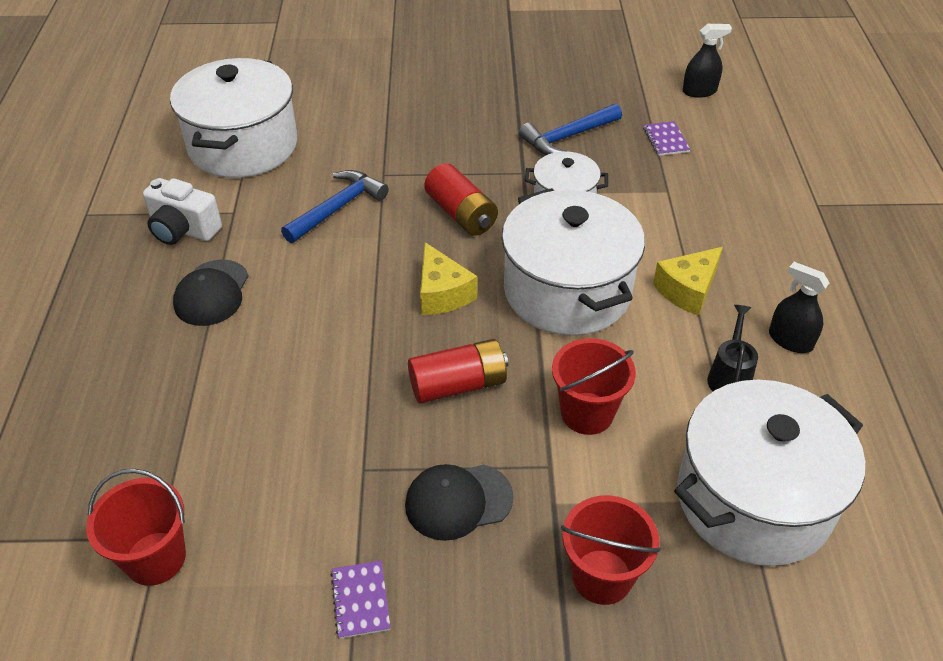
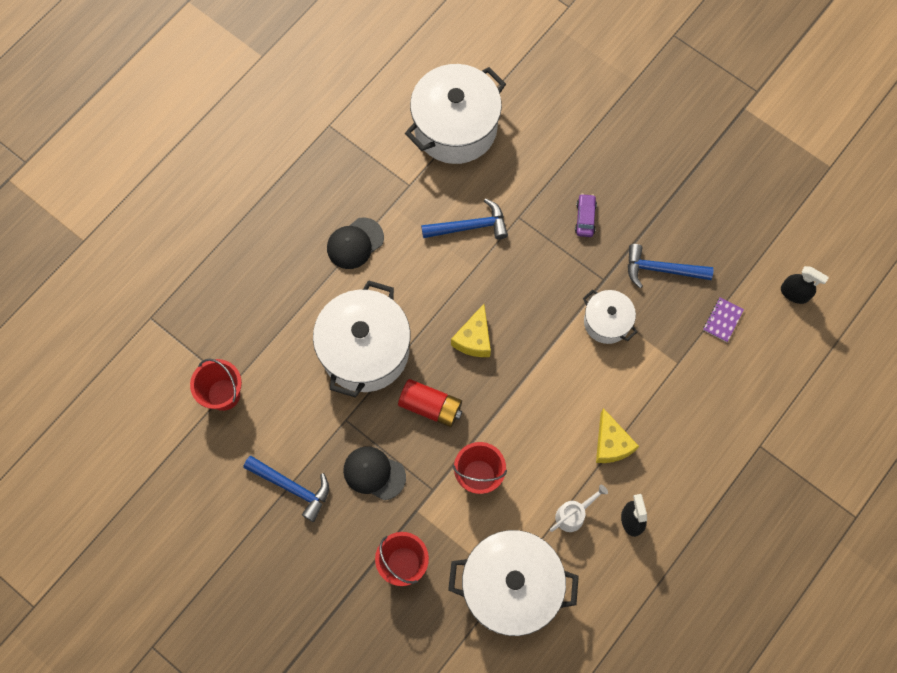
camera: 40 degrees right, 25 degrees up
white camera [143,178,222,245] -> none
purple notebook [331,561,391,639] -> blue hammer [243,456,329,522]
red battery [424,163,498,236] -> none
white pot [502,188,645,336] -> white pot moved to [313,280,411,398]
yellow cheese [653,247,723,316] -> yellow cheese turned 105 degrees counterclockwise [596,408,639,463]
black watering can [707,305,758,391] -> white watering can [550,485,608,532]
none -> purple car [575,194,597,237]

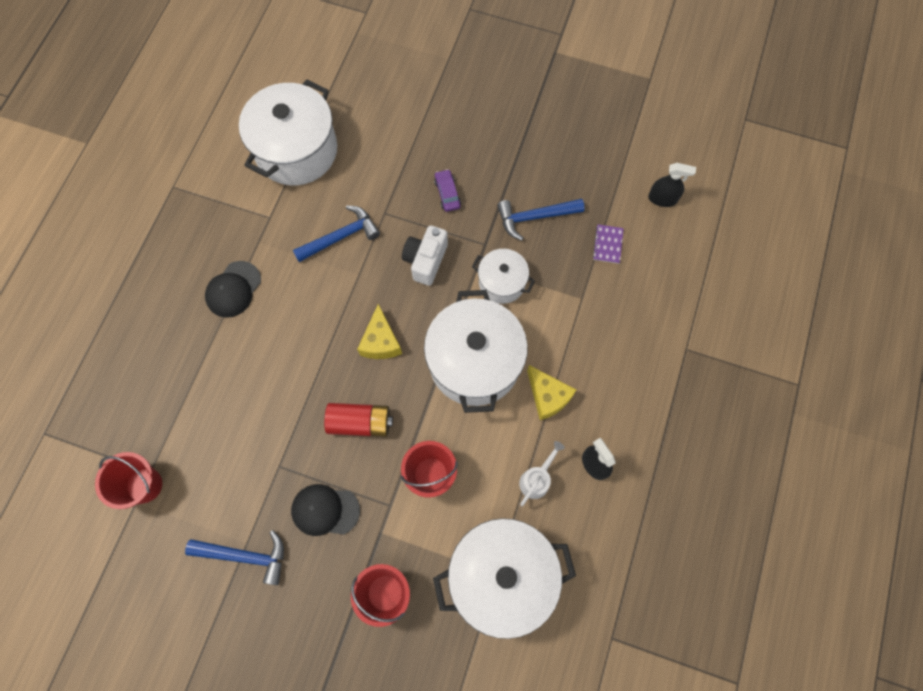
camera: 20 degrees left, 0 degrees up
white pot [313,280,411,398] -> white pot moved to [424,290,528,413]
none -> white camera [402,225,448,286]

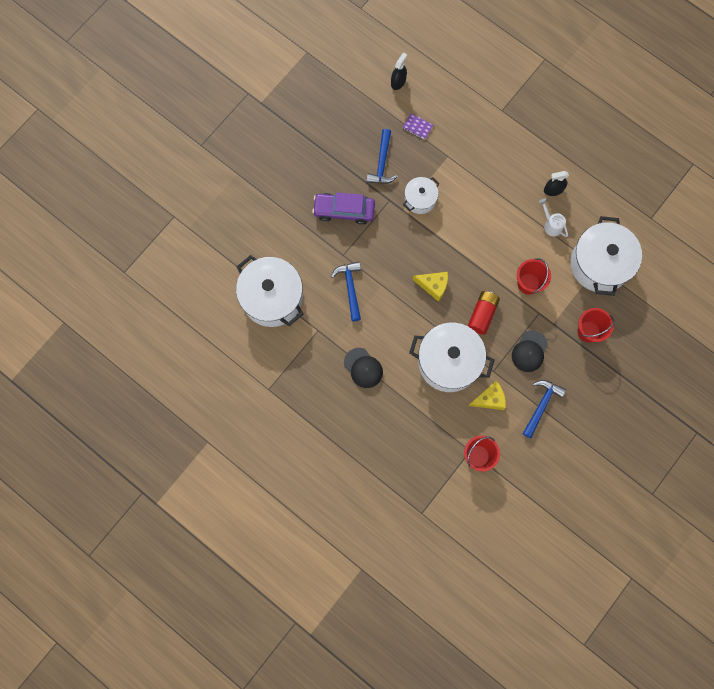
camera: 70 degrees left, 5 degrees up
white camera [402,225,448,286] -> none
white pot [424,290,528,413] -> white pot moved to [409,323,495,392]
purple car [434,169,461,212] -> purple car [312,192,375,225], size x1.95
yellow cheese [527,365,576,420] -> yellow cheese moved to [469,381,506,410]

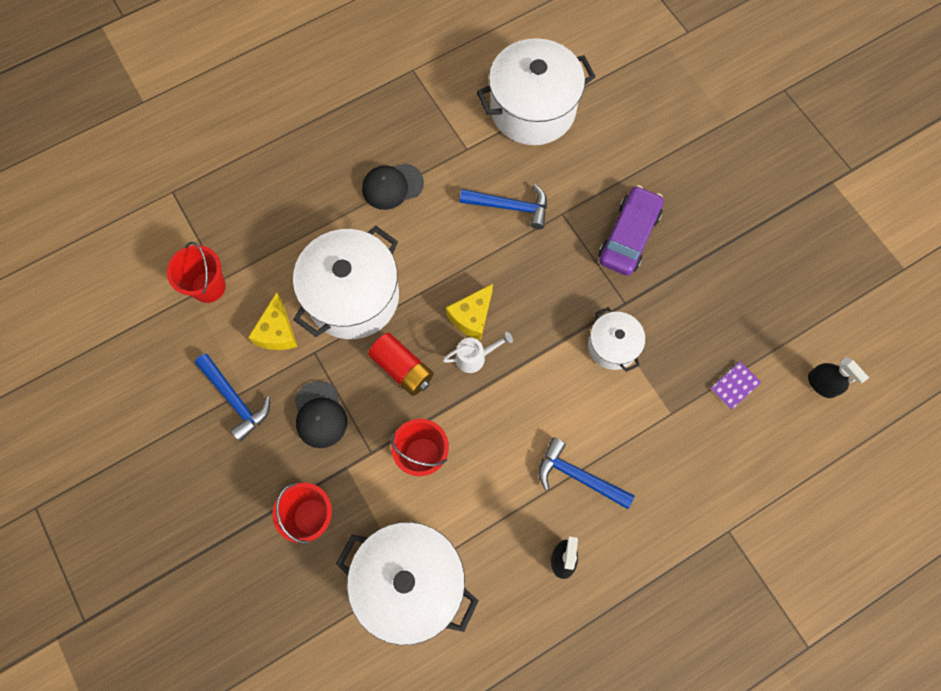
camera: 110 degrees right, 5 degrees down
blue hammer [366,129,398,184] -> blue hammer moved to [539,437,635,509]
black cap [512,330,548,372] -> black cap turned 150 degrees counterclockwise [295,381,347,448]
white watering can [539,199,568,237] -> white watering can moved to [443,332,513,373]

